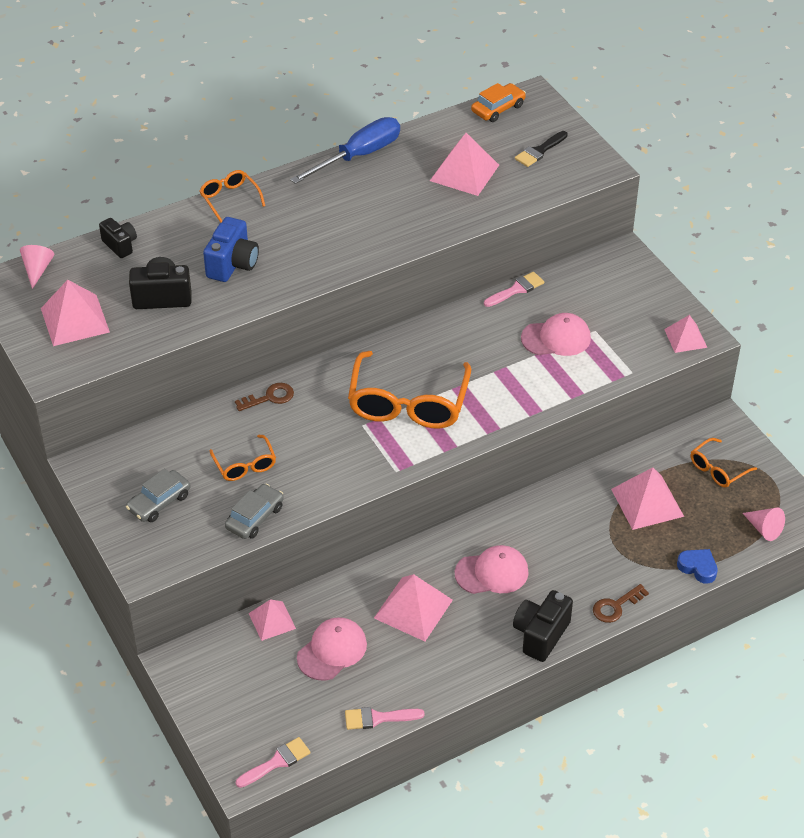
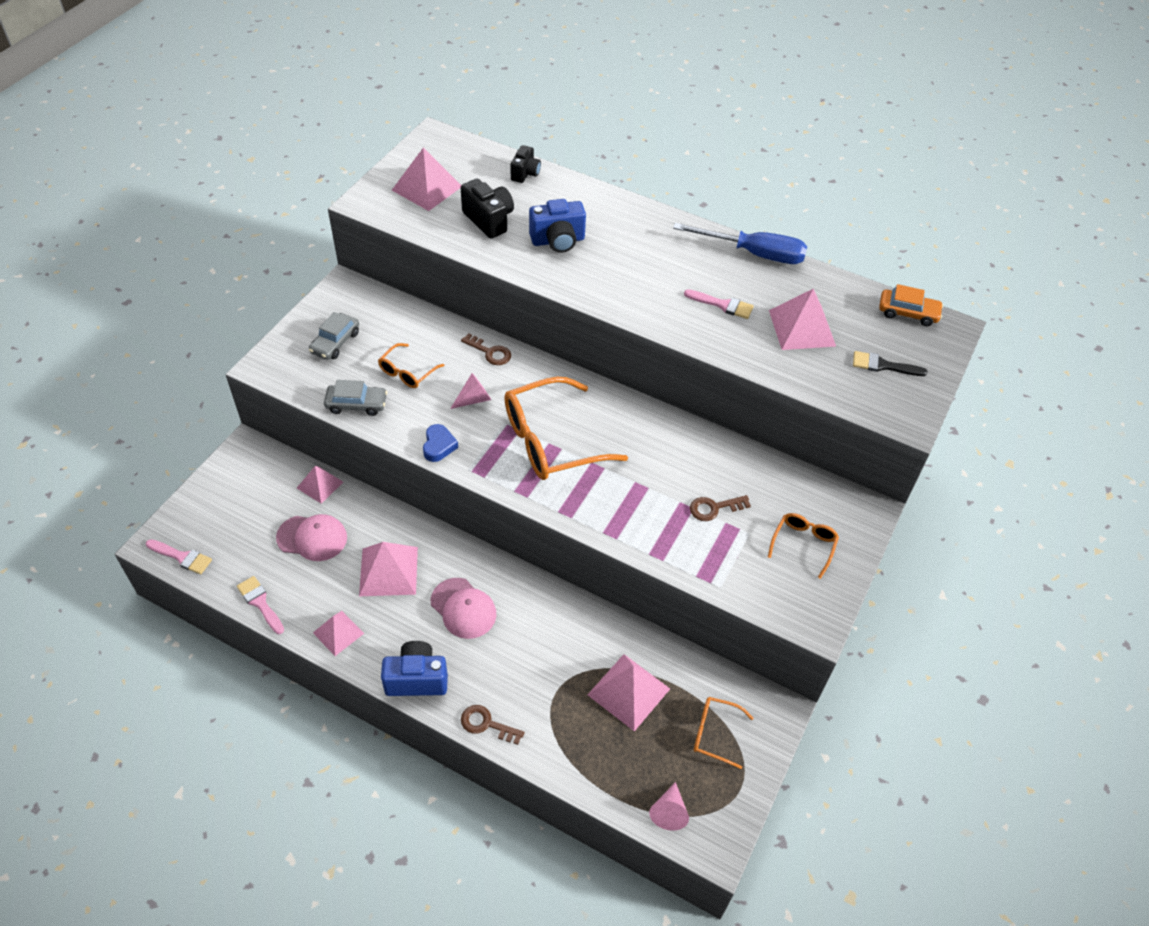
camera: 55 degrees right, 5 degrees up
pink cone [20,245,54,289] -> pink cone moved to [450,373,491,409]
grey car [126,469,191,522] -> grey car turned 75 degrees counterclockwise [309,312,359,360]
orange glasses [200,170,265,223] -> orange glasses moved to [768,513,839,579]
pink brush [484,272,544,307] -> pink brush moved to [684,289,754,319]
black camera [513,590,573,662] -> blue camera [381,641,448,696]
pink cap [521,313,591,356] -> brown key [690,495,751,521]
pink pyramid [664,315,707,353] -> pink pyramid moved to [313,611,364,656]
blue heart [677,549,718,584] -> blue heart moved to [423,424,458,462]

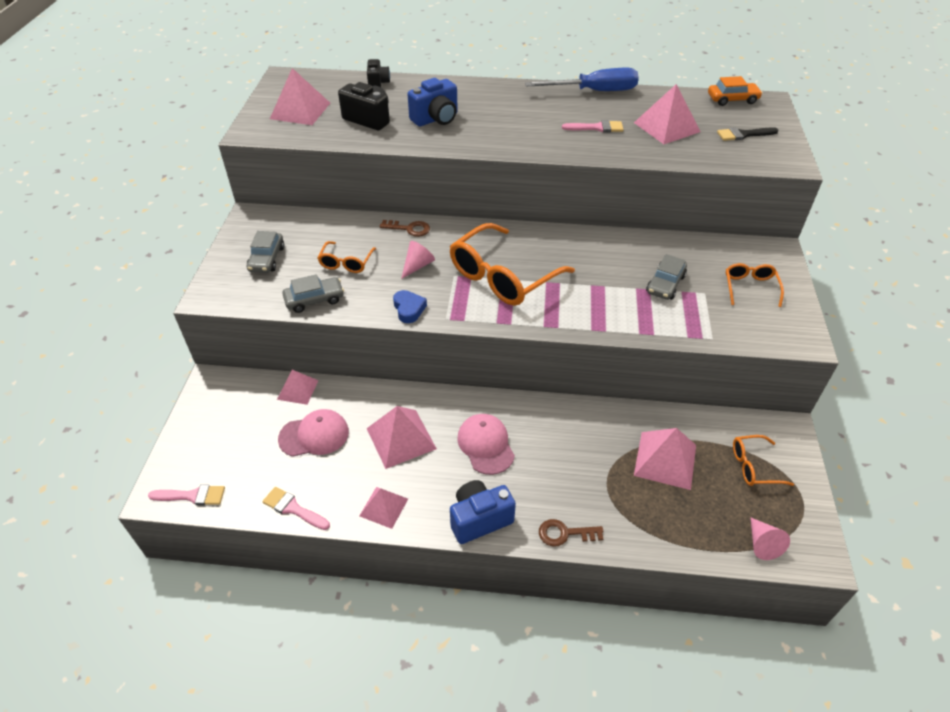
camera: 20 degrees left, 5 degrees down
pink cap [431,578,496,639] -> pink cap turned 135 degrees counterclockwise [457,414,515,475]
brown key [690,495,751,521] -> grey car [646,254,687,300]

